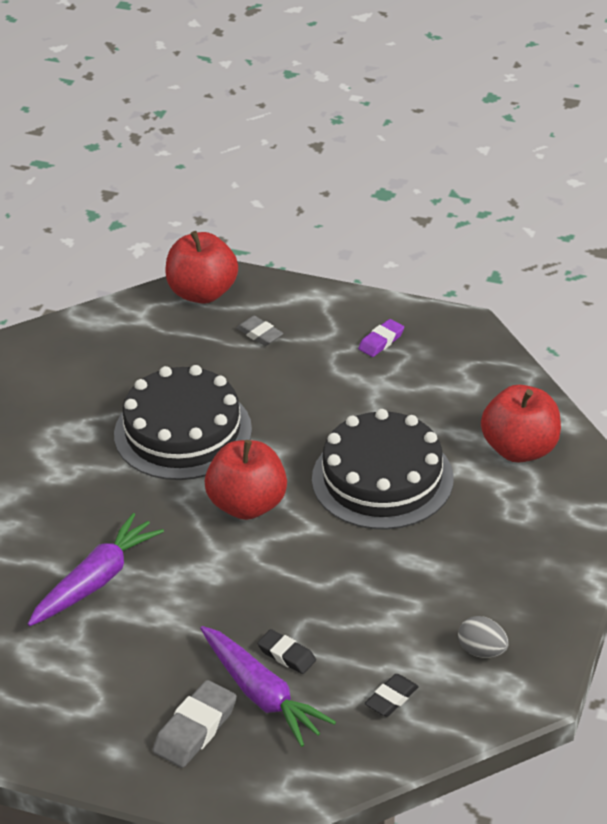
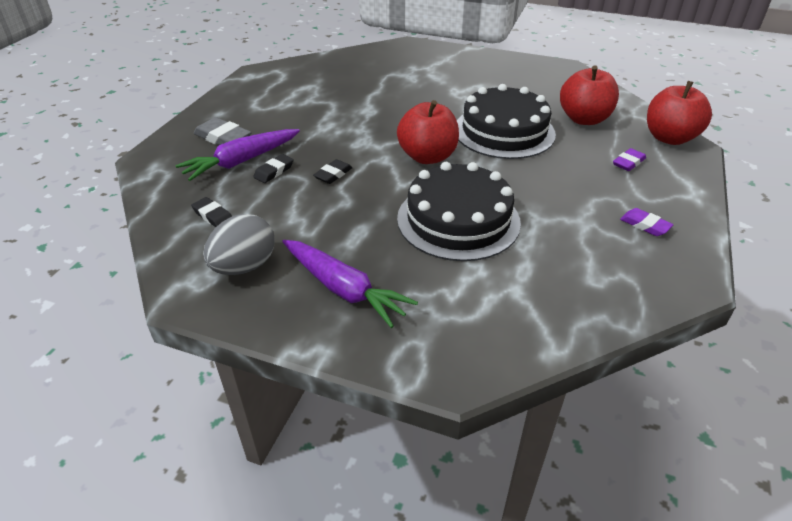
camera: 90 degrees right, 0 degrees up
purple carrot [28,513,164,626] -> purple carrot moved to [282,240,418,328]
grey eraser [236,316,283,346] -> purple eraser [613,148,646,171]
grey egg [458,616,509,658] -> grey egg [203,214,274,275], size x1.60
red apple [481,385,561,463] -> red apple moved to [560,65,619,125]
none -> black eraser [313,159,352,184]

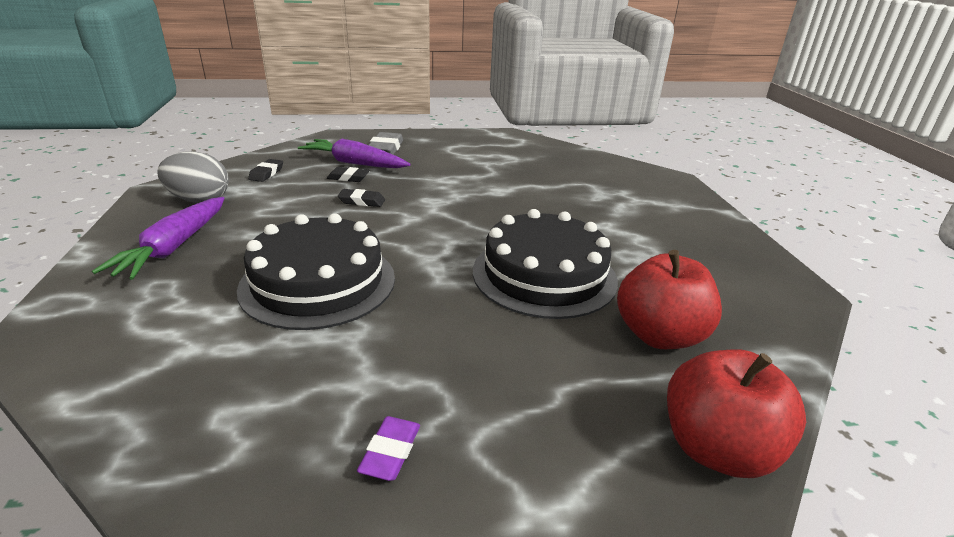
camera: 60 degrees right, 10 degrees down
red apple [397,100,459,164] -> none
purple eraser [613,148,646,171] -> none

